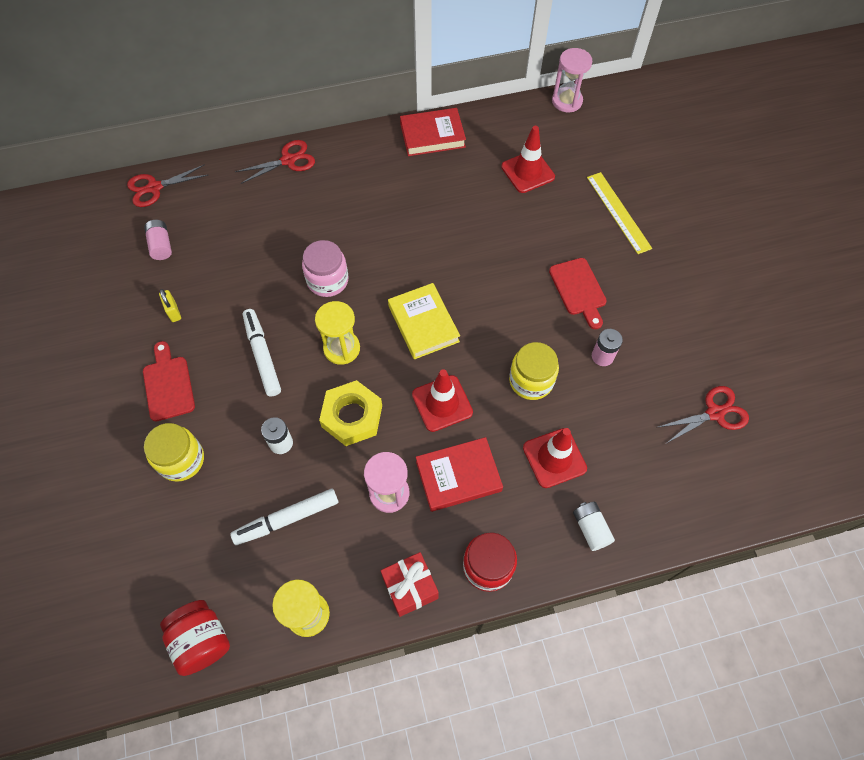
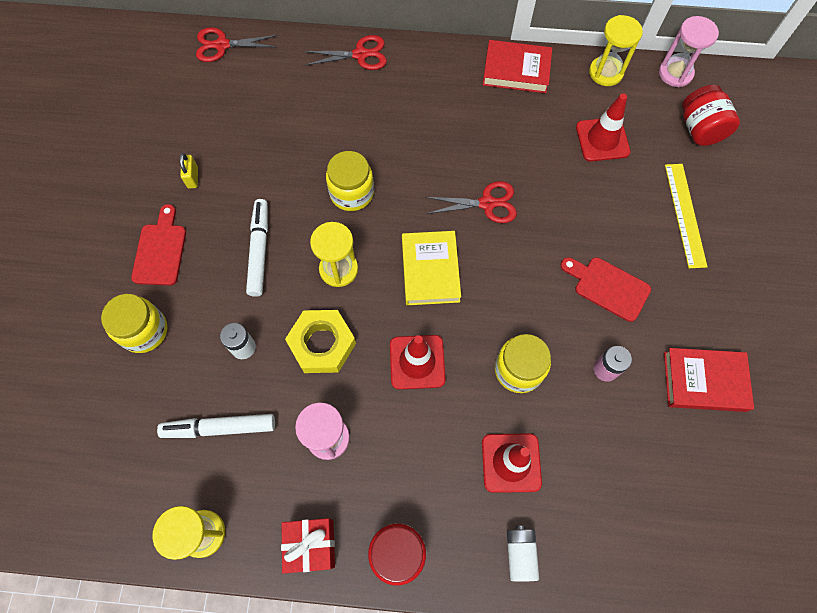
camera: 20 degrees right, 5 degrees up
pink battery [144,220,172,260] -> none
red jar [160,600,230,676] -> red jar moved to [682,85,740,146]
pink jar [302,240,349,297] -> yellow jar [326,151,374,211]
red book [416,437,503,512] -> red book moved to [664,348,754,412]
red cutting board [549,258,607,329] -> red cutting board turned 120 degrees clockwise [560,257,651,322]
red scissors [656,386,749,443] -> red scissors moved to [425,181,517,223]
none -> yellow hourglass [589,15,643,86]

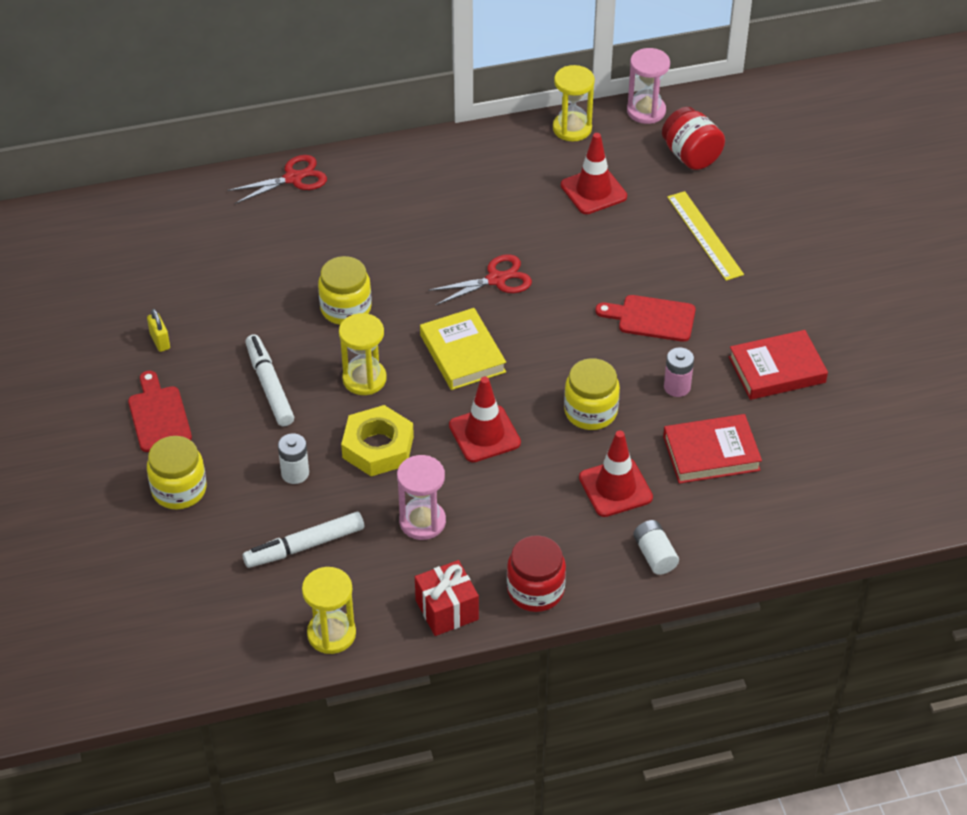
camera: 20 degrees left, 20 degrees down
red scissors [196,27,278,62] -> none
red book [483,40,552,93] -> red book moved to [663,414,762,484]

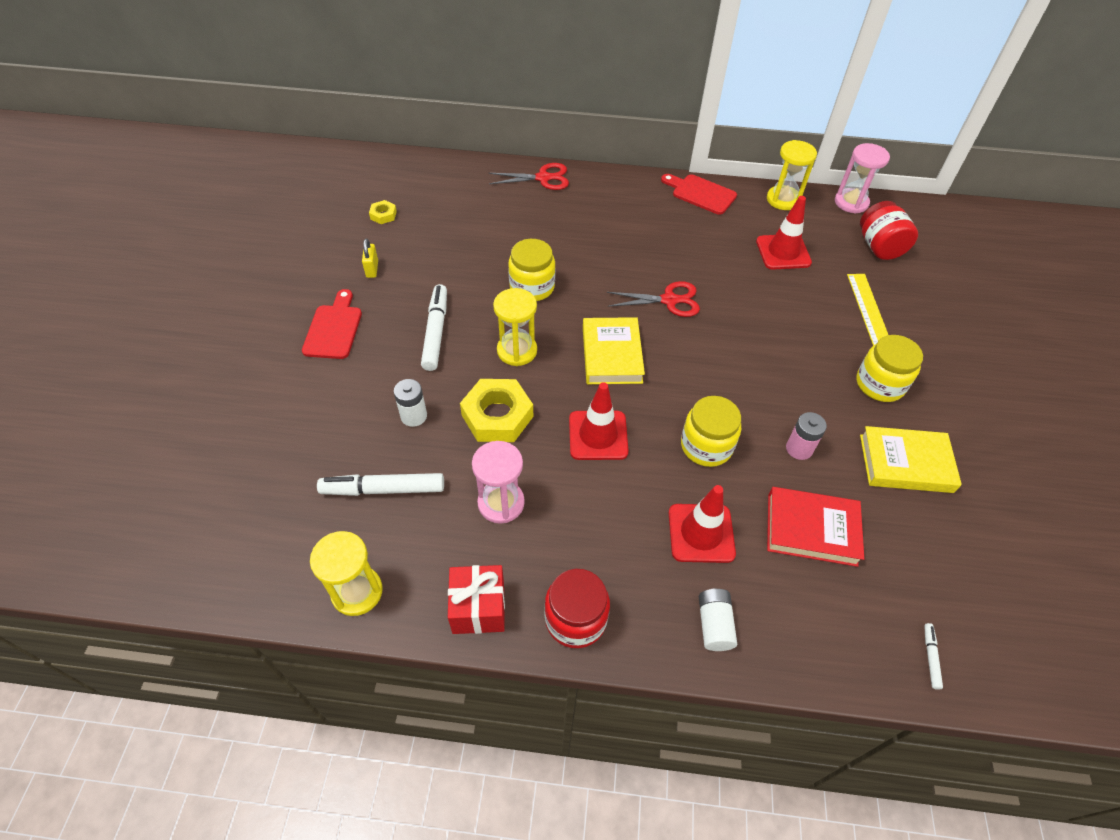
camera: 20 degrees right, 5 degrees up
yellow jar [147,436,207,510] -> yellow jar moved to [856,335,923,402]
red cutting board [596,295,696,342] -> red cutting board moved to [661,174,737,215]
red book [729,330,828,400] -> yellow book [860,426,962,493]
none -> yellow nut [369,200,397,224]
none -> white marker [924,623,943,690]

